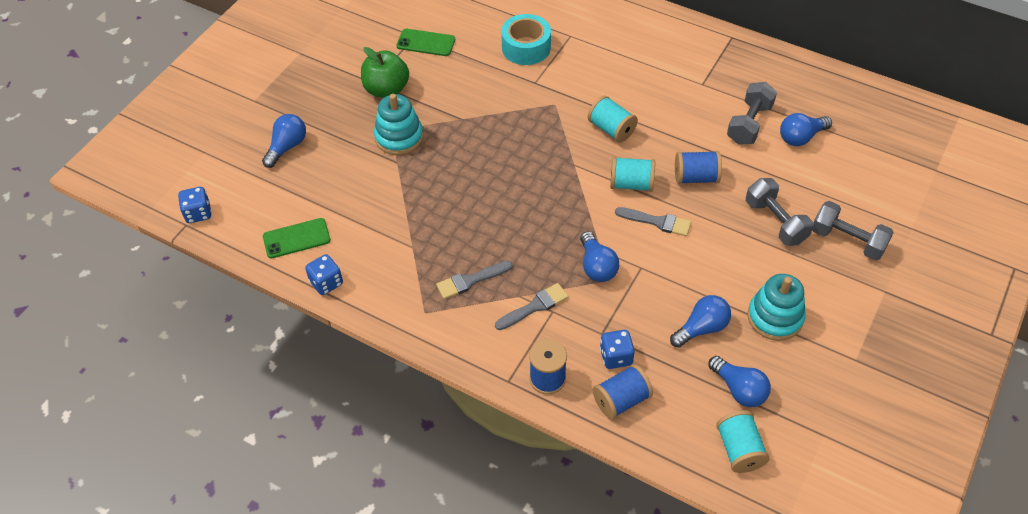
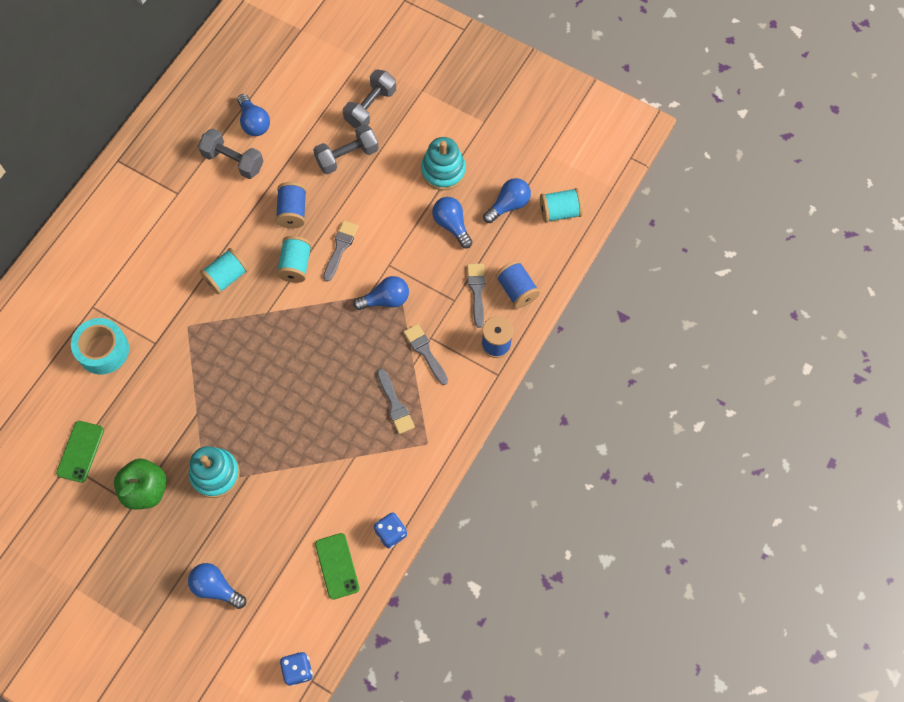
camera: 90 degrees left, 15 degrees up
blue dice [600,330,635,369] -> grey brush [467,263,486,328]

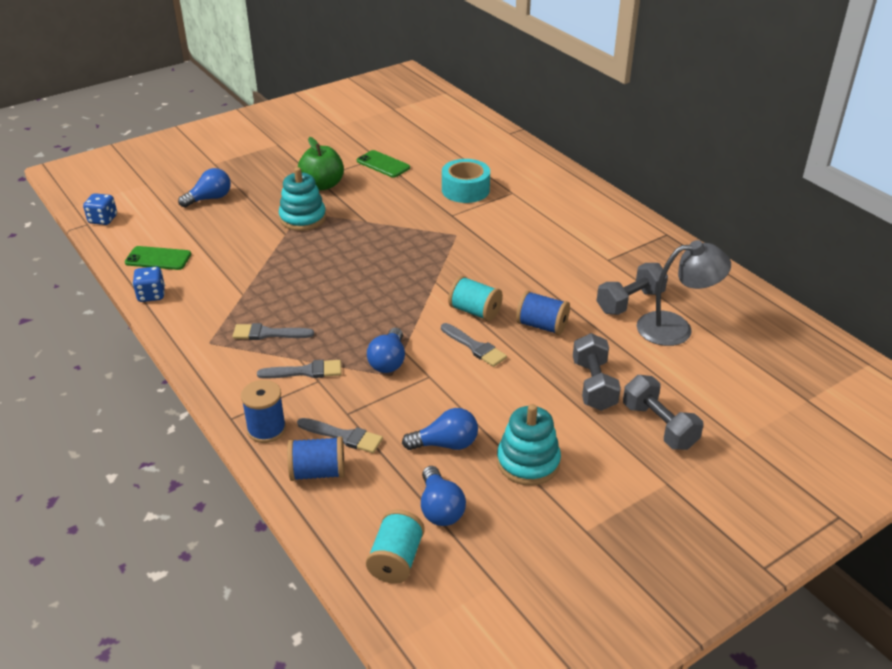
camera: 115 degrees right, 30 degrees down
turquoise spool [200,248,248,294] -> none
blue light bulb [237,94,270,136] -> grey lamp [637,240,731,346]

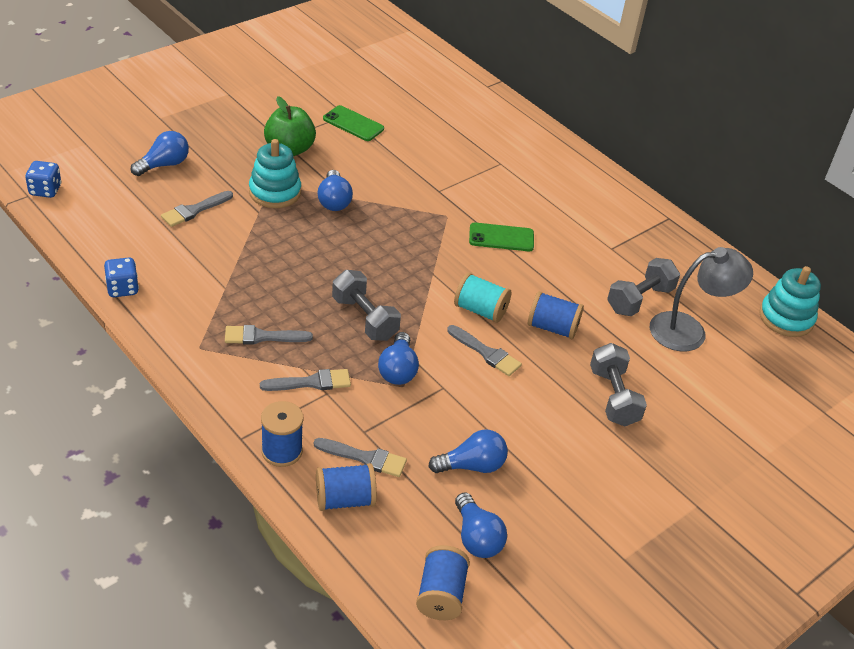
camera: 10 degrees left, 5 degrees up
green phone [125,246,191,270] -> green phone moved to [469,222,534,251]
turquoise spool [366,510,425,584] -> blue spool [416,545,470,620]
turquoise tape [442,159,490,203] -> none
turquoise stacking toy [497,404,561,486] -> turquoise stacking toy moved to [759,266,821,337]
grey dumbbell [623,375,704,450] -> grey dumbbell moved to [332,270,401,341]
none -> grey brush [161,191,233,227]
none -> blue light bulb [317,170,353,211]

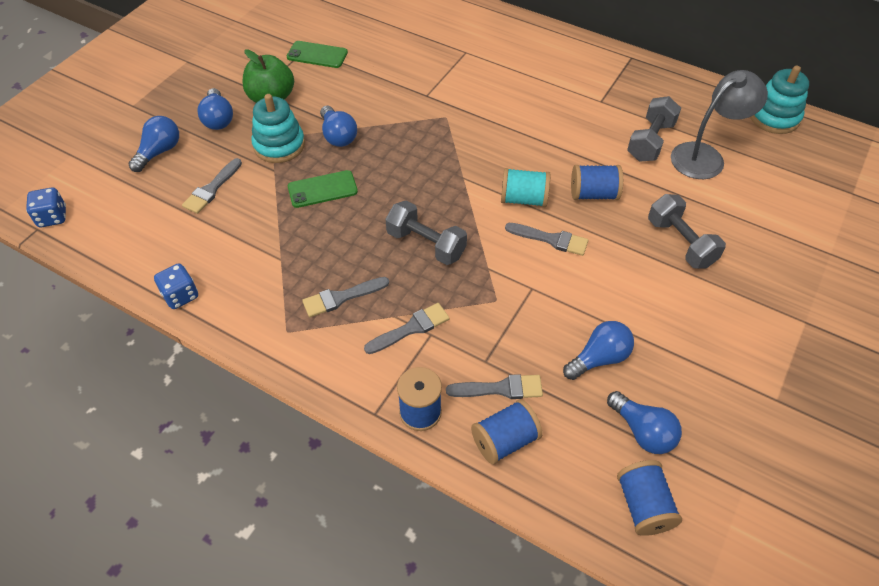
camera: 15 degrees left, 10 degrees up
blue light bulb [378,332,419,385] -> blue light bulb moved to [197,88,233,130]
green phone [469,222,534,251] -> green phone moved to [288,170,358,208]

